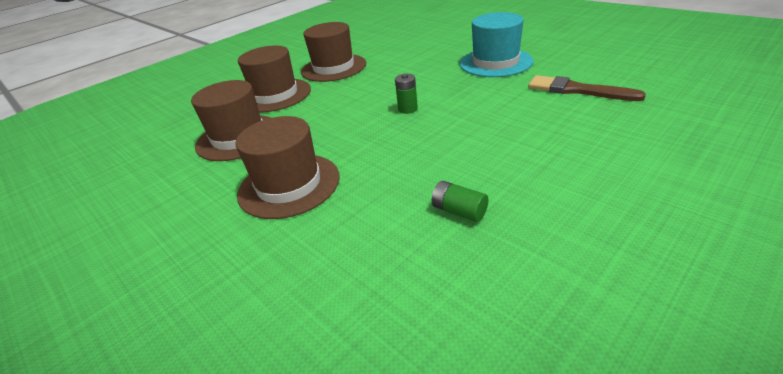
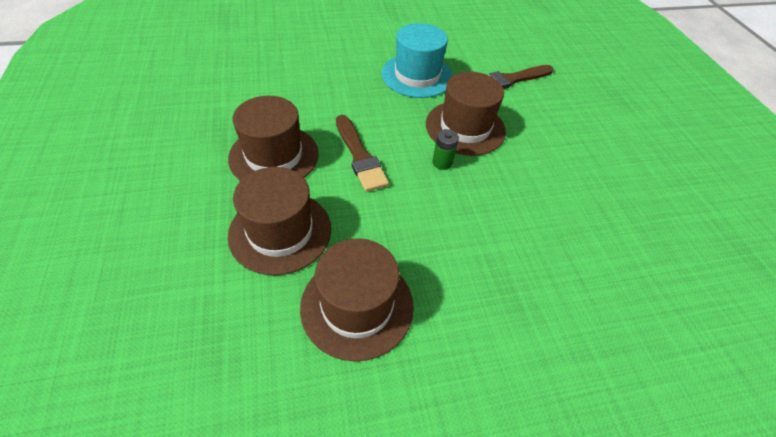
camera: 65 degrees left, 15 degrees up
brown hat [235,116,340,219] -> brown hat moved to [426,72,506,156]
green battery [432,181,488,222] -> none
none -> brown brush [336,115,389,192]

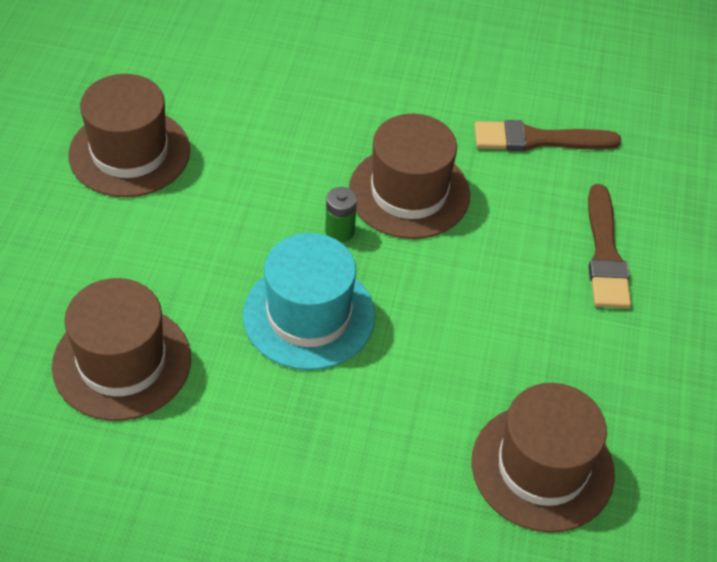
camera: 25 degrees right, 0 degrees up
brown hat [228,167,331,275] -> brown hat moved to [472,383,615,533]
brown brush [336,115,389,192] -> brown brush moved to [588,184,631,308]
turquoise hat [381,23,453,98] -> turquoise hat moved to [243,233,375,370]

